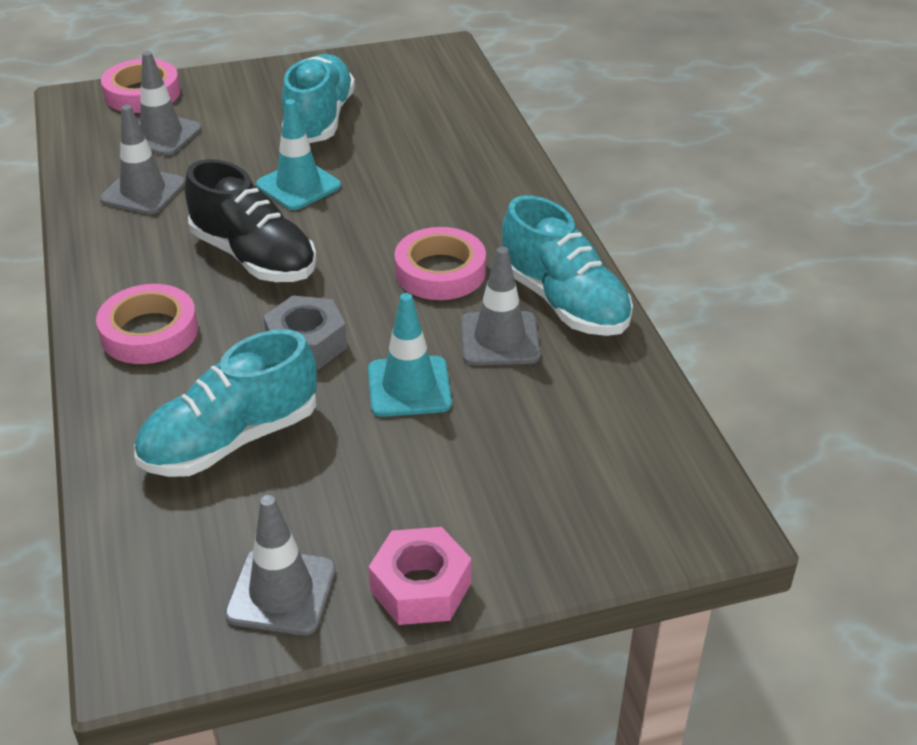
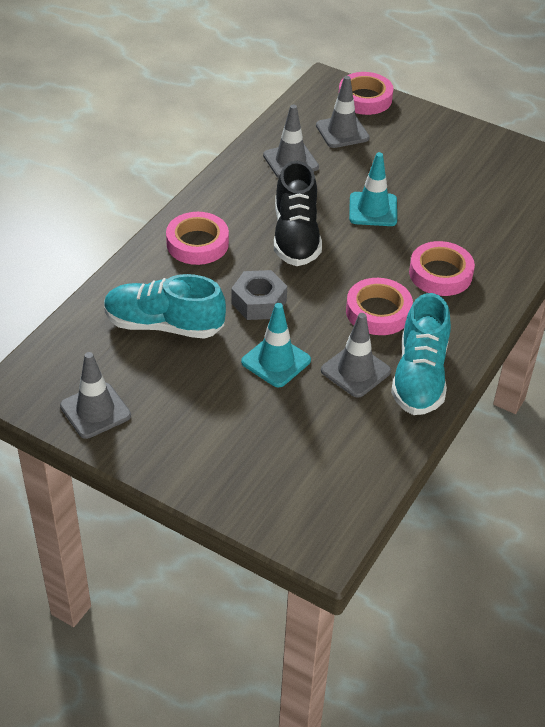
camera: 45 degrees right, 5 degrees up
turquoise shoe [282,54,355,143] -> none
pink nut [369,527,471,625] -> none
none -> pink tape [409,241,475,296]

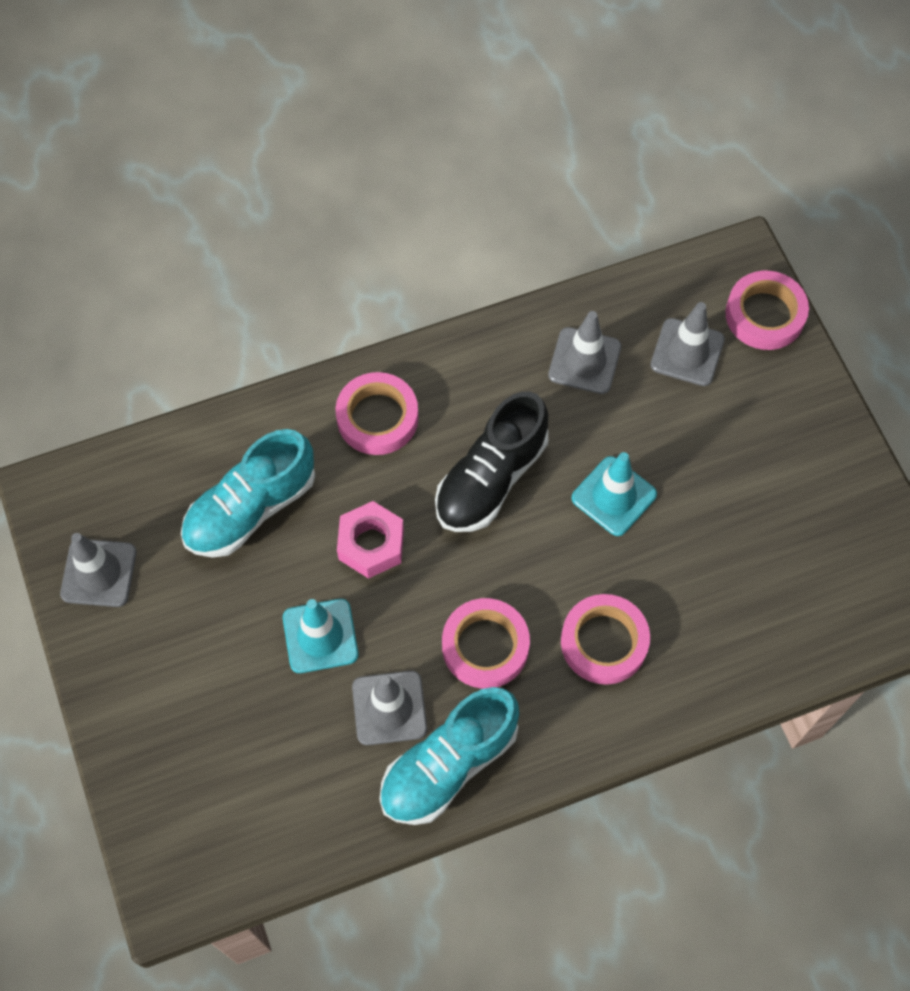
camera: 40 degrees right, 20 degrees up
turquoise shoe [104,274,226,339] -> turquoise shoe turned 90 degrees counterclockwise [181,429,315,558]
grey nut [231,270,287,320] -> pink nut [337,501,404,579]

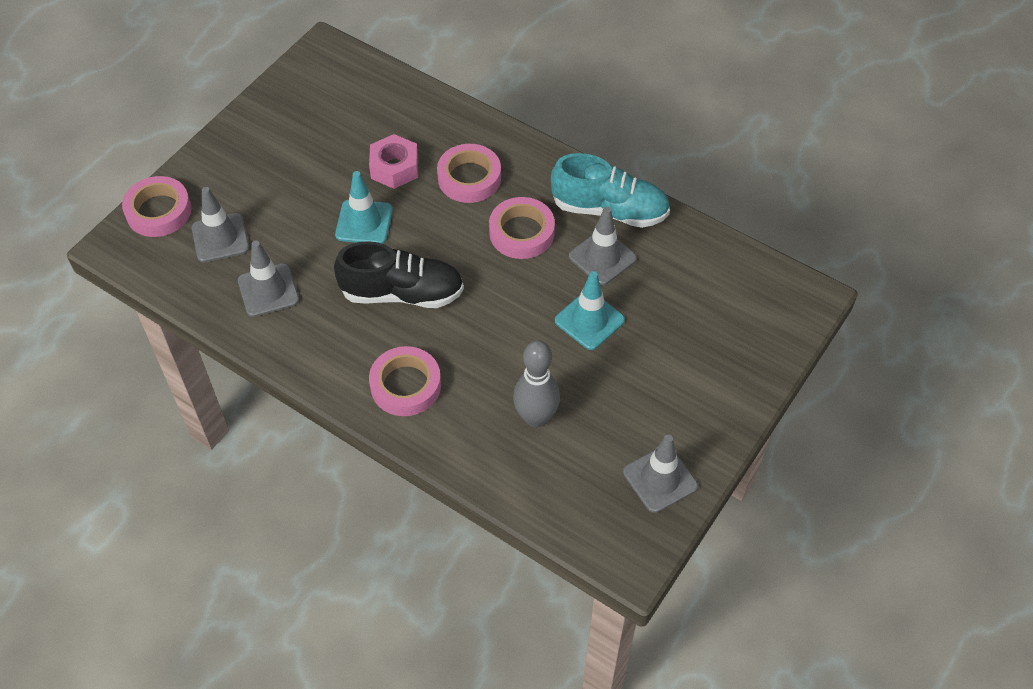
camera: 125 degrees left, 10 degrees down
turquoise shoe [181,429,315,558] -> grey bowling pin [513,340,560,428]
pink nut [337,501,404,579] -> pink nut moved to [369,134,418,189]

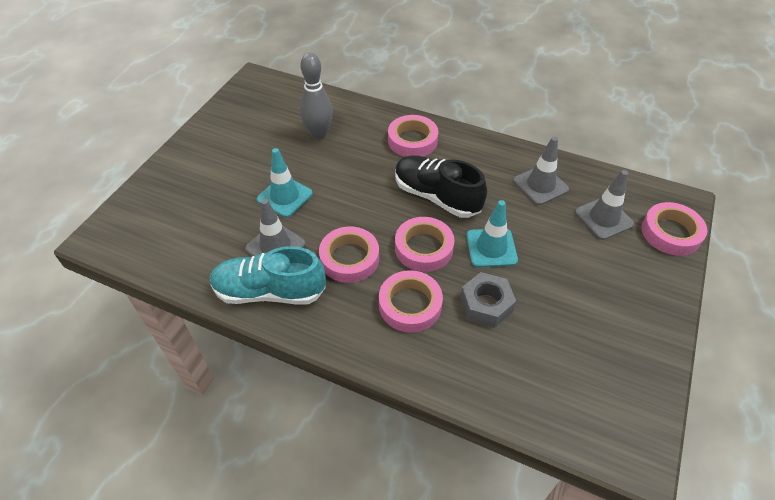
camera: 170 degrees right, 5 degrees down
black shoe [334,241,464,308] -> black shoe turned 45 degrees clockwise [395,155,487,218]
pink nut [369,134,418,189] -> grey nut [460,272,516,328]
grey traffic cone [623,435,698,513] -> none
none -> pink tape [395,217,454,272]

